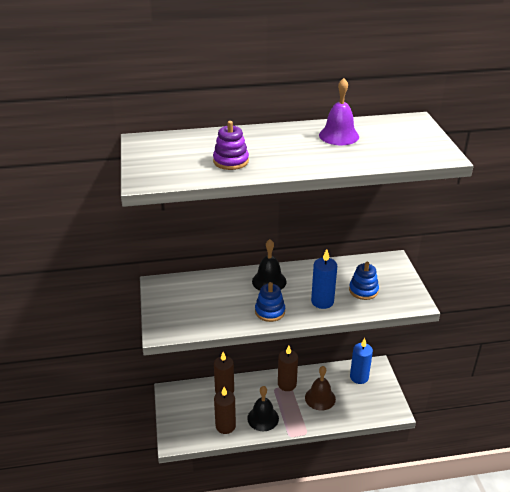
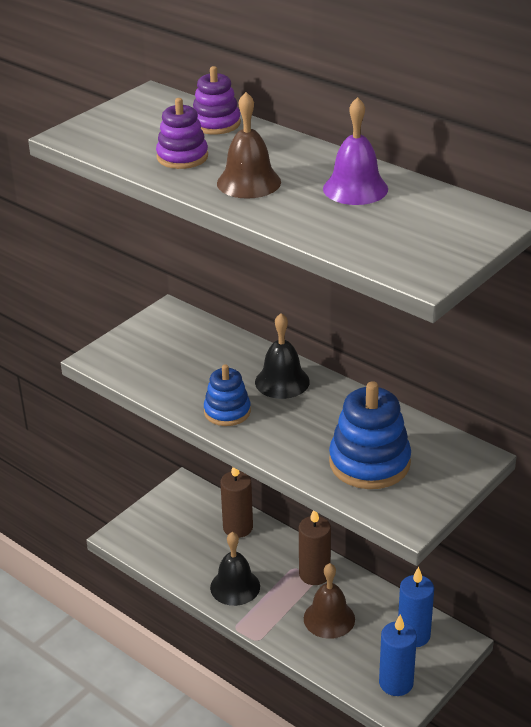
camera: 50 degrees right, 0 degrees up
brown candle [214,387,236,434] -> none
blue candle [311,249,337,309] -> blue candle moved to [379,614,417,696]
blue stacking toy [349,262,379,300] -> blue stacking toy [329,381,411,489], size x1.64
none -> purple stacking toy [193,66,241,134]
none -> brown bell [217,92,281,199]

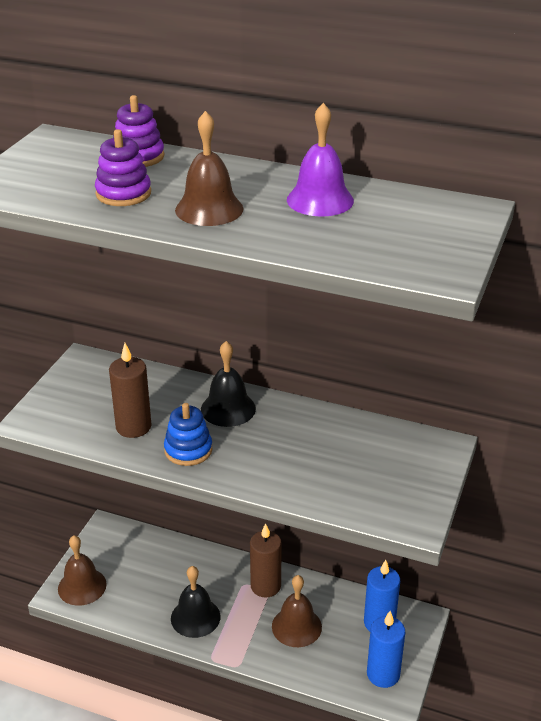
camera: 20 degrees left, 0 degrees up
brown candle [220,467,253,538] -> brown candle moved to [109,343,152,438]
blue stacking toy [329,381,411,489] -> none
none -> brown bell [58,535,107,606]

